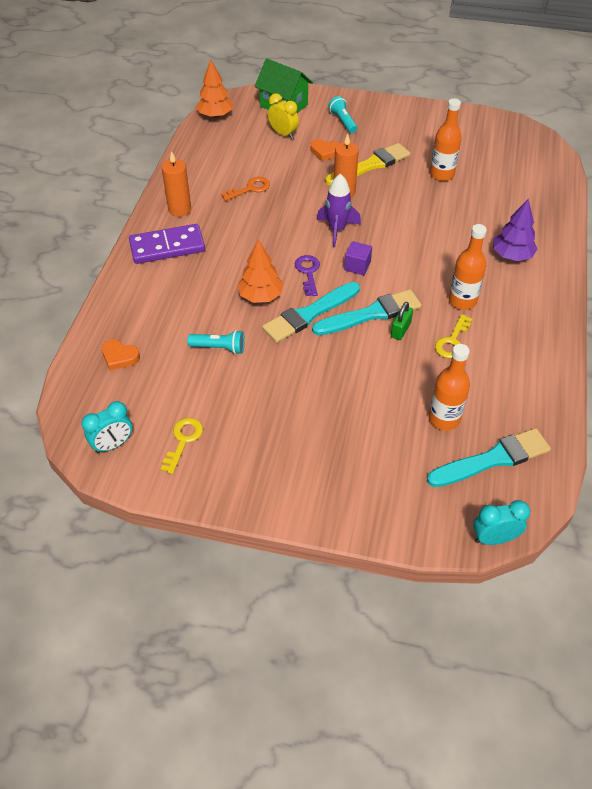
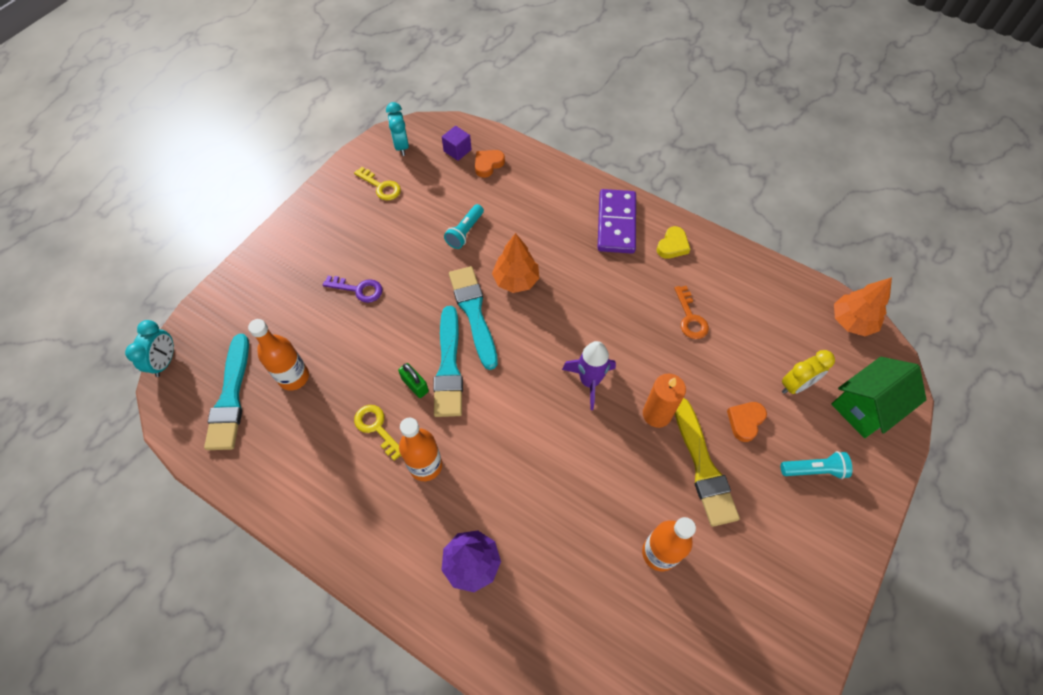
camera: 110 degrees right, 10 degrees up
orange candle [162,151,191,217] -> yellow heart [656,226,690,259]
purple key [295,255,320,296] -> purple key moved to [323,276,383,303]
purple cube [344,241,372,275] -> purple cube moved to [442,126,471,161]

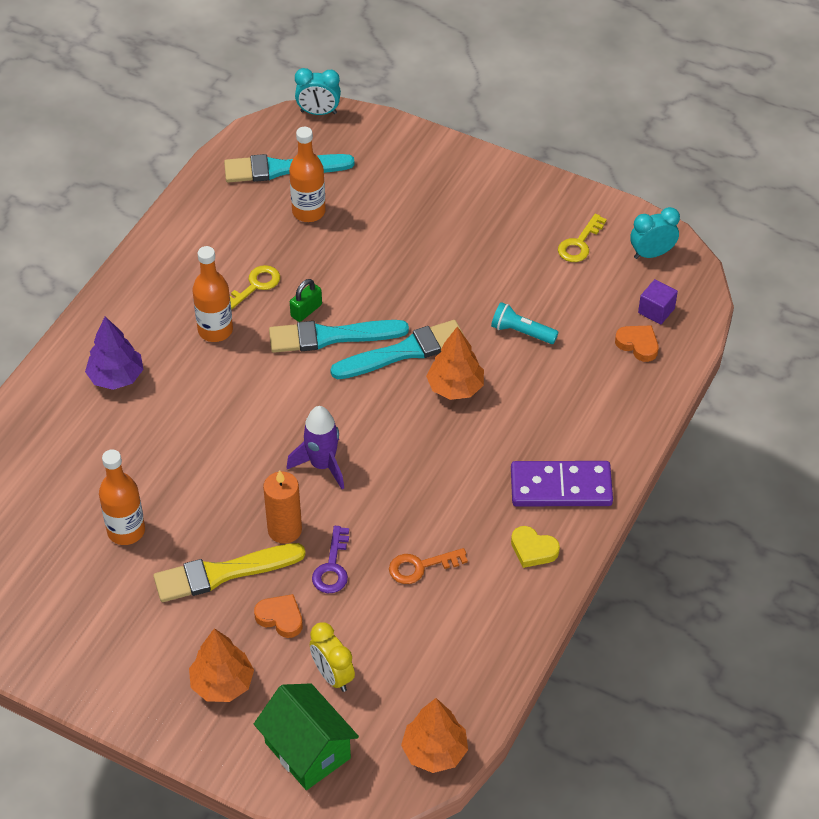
camera: 85 degrees right, 10 degrees down
purple key [323,276,383,303] -> purple key moved to [312,526,349,593]
turquoise flashlight [781,451,852,479] -> orange tree [189,628,254,702]

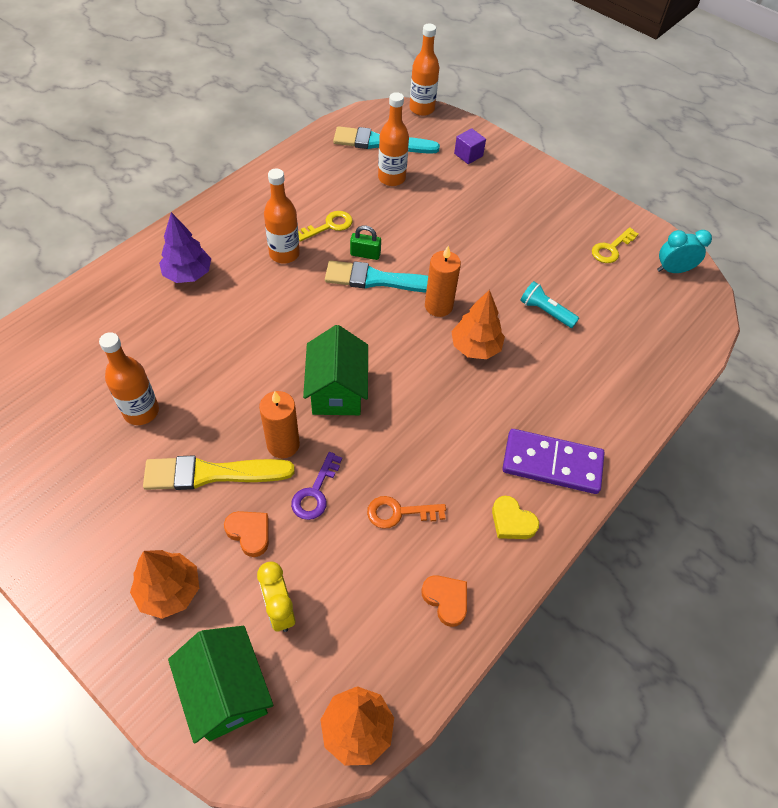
camera: 10 degrees right, 5 degrees up
purple rocket [287,406,344,489] -> green house [303,325,368,415]
green padlock [290,279,322,322] -> green padlock turned 45 degrees clockwise [350,225,381,260]
turquoise clock [295,68,341,115] -> orange bottle [409,24,439,116]
turquoise brush [330,320,464,379] -> orange candle [425,246,461,317]
orange heart [615,325,658,362] -> orange heart moved to [421,575,467,627]
purple cube [638,279,678,325] -> purple cube moved to [454,128,486,164]

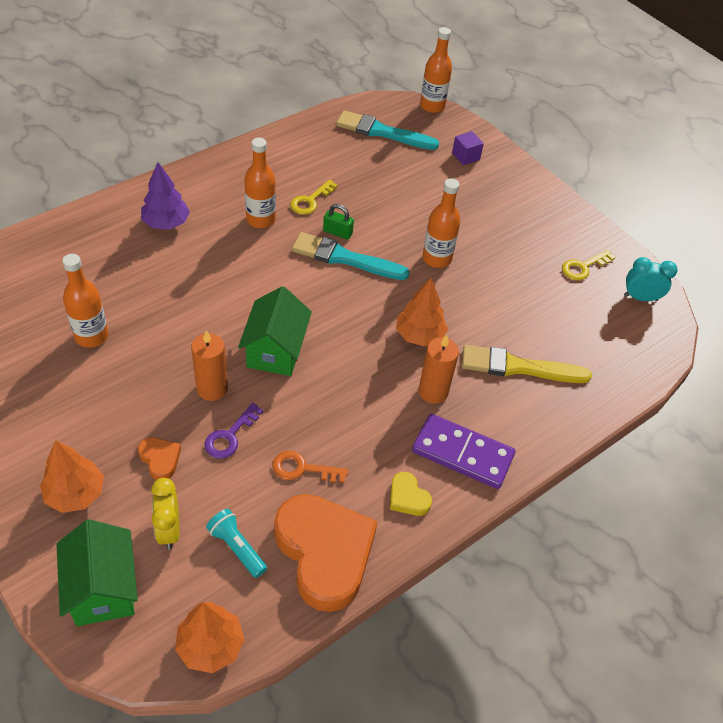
camera: 10 degrees right, 5 degrees down
yellow brush [143,455,295,490] -> yellow brush moved to [462,345,592,383]
yellow key [298,211,353,242] -> yellow key turned 150 degrees clockwise [290,180,338,215]
orange bottle [378,92,409,186] -> orange bottle moved to [423,178,460,268]
orange heart [421,575,467,627] -> orange heart [274,494,378,612], size x2.33
orange candle [425,246,461,317] -> orange candle moved to [418,335,459,404]
turquoise flashlight [520,281,579,328] -> turquoise flashlight moved to [206,509,267,578]

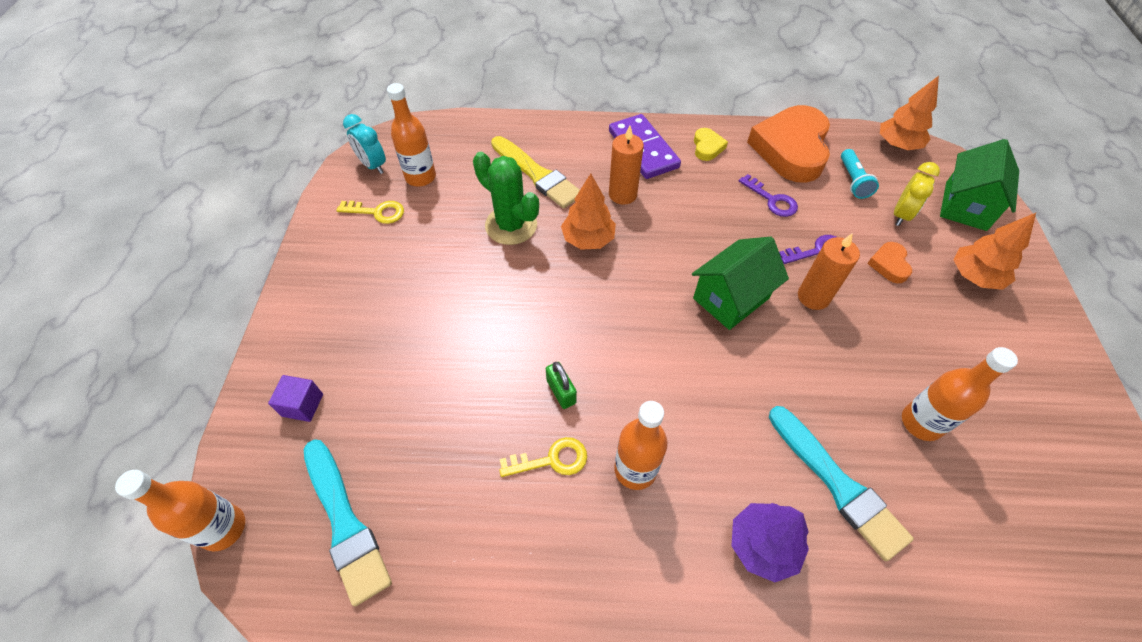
camera: 135 degrees left, 5 degrees up
orange key [272,451,348,483] -> purple key [739,174,798,217]
turquoise brush [292,232,410,280] -> turquoise brush moved to [769,406,914,561]
orange bottle [423,178,460,268] -> orange bottle moved to [387,83,436,187]
none -> green cactus [473,152,539,245]

